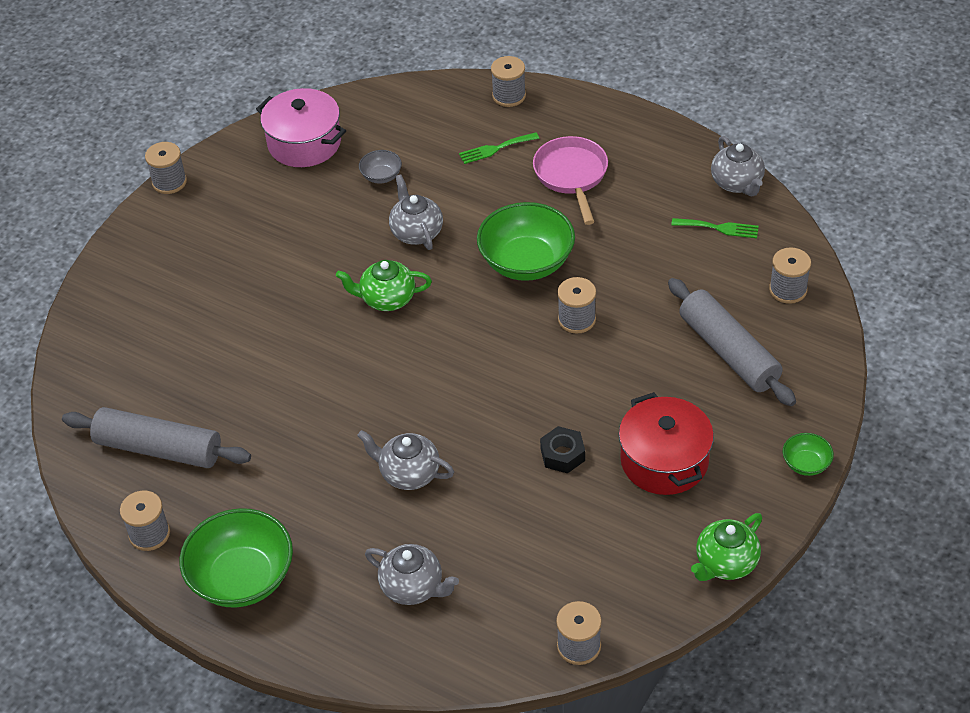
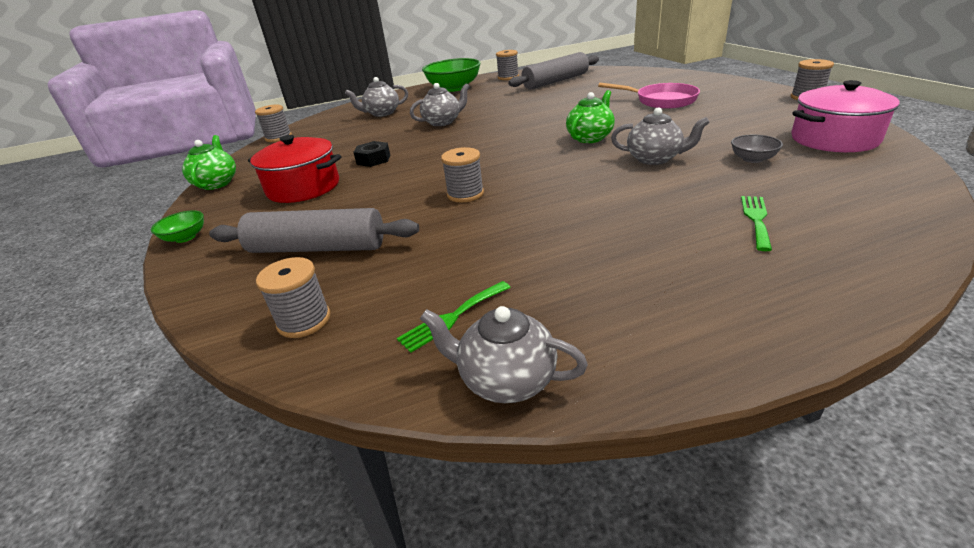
camera: 130 degrees right, 15 degrees down
green bowl [477,202,575,281] -> none
grey spool [491,56,526,107] -> none
pink pan [533,136,608,225] -> pink pan moved to [598,83,700,109]

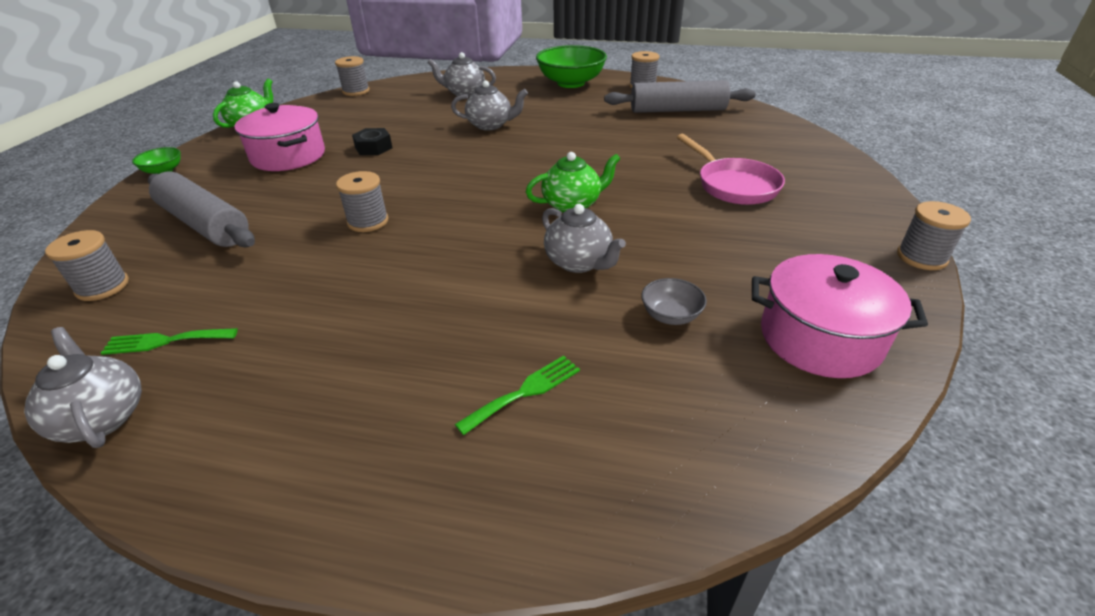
camera: 30 degrees right, 5 degrees up
red pot [248,135,341,203] -> pink pot [235,103,325,171]

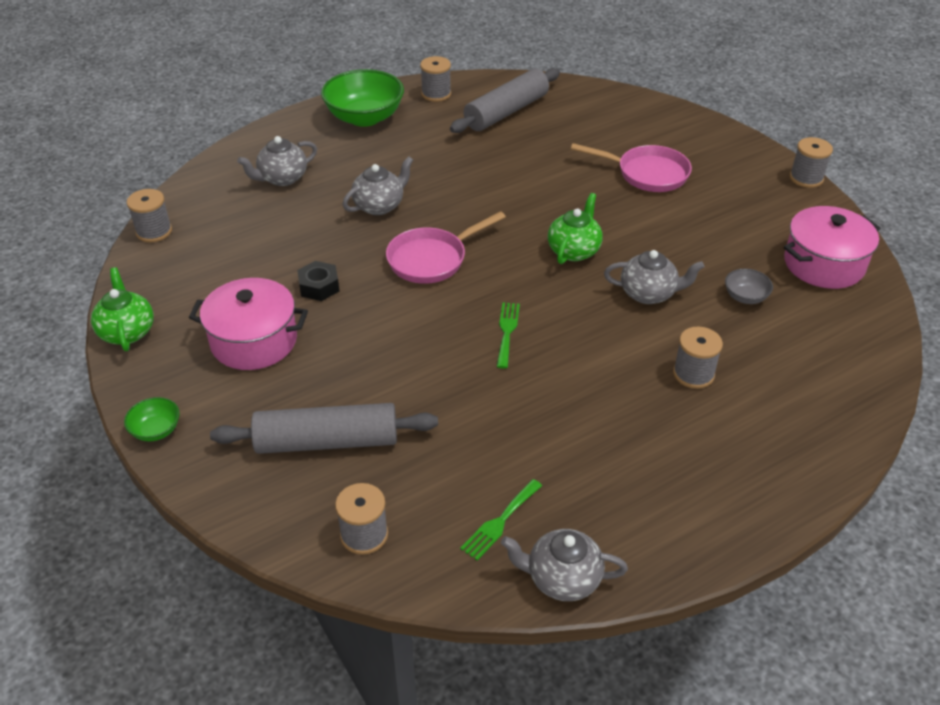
camera: 45 degrees left, 5 degrees up
grey spool [336,171,388,232] -> grey spool moved to [673,327,723,389]
green fork [455,356,580,435] -> green fork moved to [497,302,520,369]
none -> pink pan [386,211,506,284]

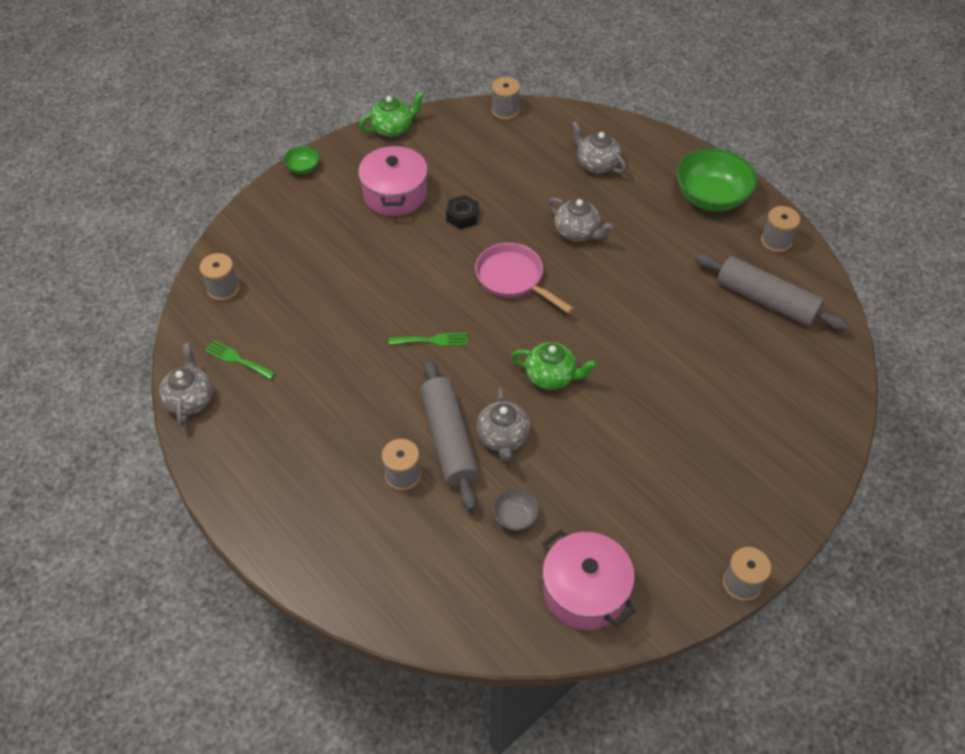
camera: 80 degrees right, 10 degrees up
grey rolling pin [210,403,438,454] -> grey rolling pin moved to [420,358,479,511]
pink pan [571,143,692,192] -> none

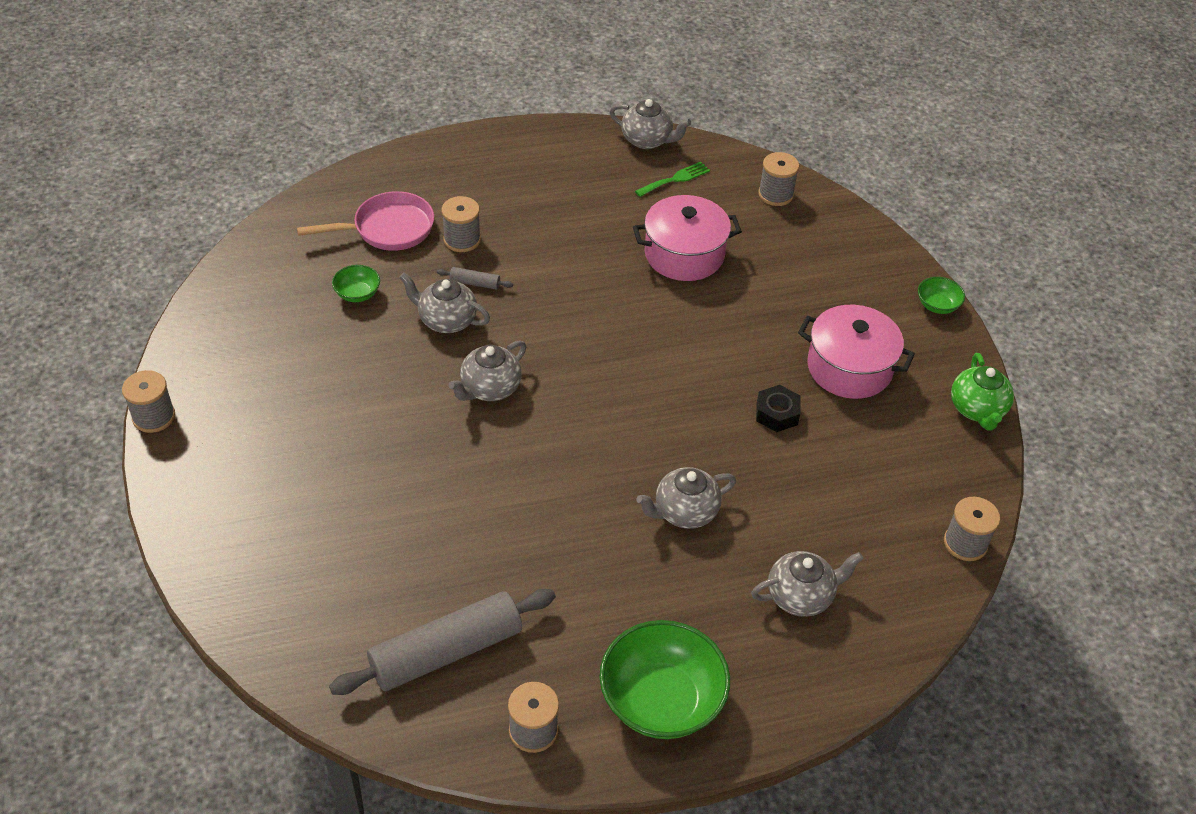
camera: 115 degrees right, 5 degrees down
green fork [389,332,468,346] -> none
grey rolling pin [420,358,479,511] -> grey rolling pin [437,267,513,290], size x0.41
pink pan [475,243,574,314] -> pink pan moved to [297,191,434,251]
grey bowl [493,489,539,531] -> green bowl [332,265,380,302]
green teapot [511,342,597,390] -> grey teapot [448,340,526,401]
pink pot [542,529,636,630] -> pink pot moved to [633,195,742,281]

